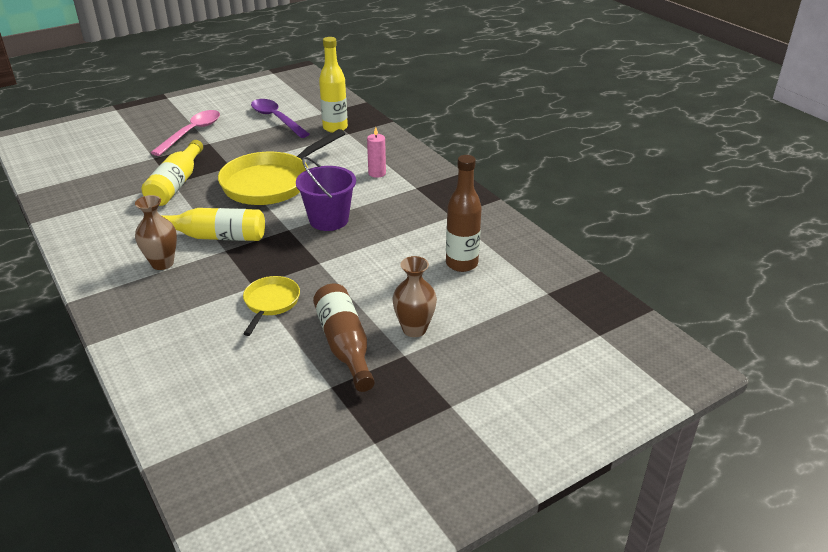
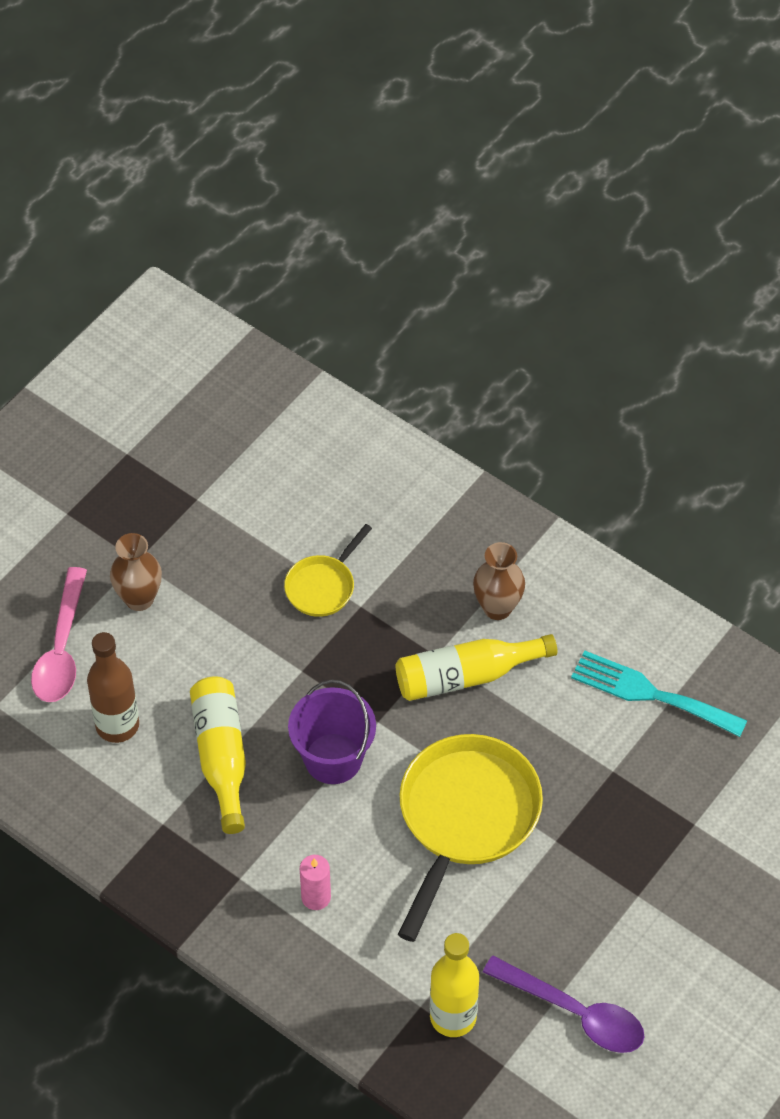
camera: 160 degrees right, 20 degrees up
yellow bottle [142,140,203,206] -> yellow bottle moved to [190,676,246,834]
pink spoon [151,110,220,156] -> pink spoon moved to [31,567,87,702]
yellow pan [243,276,300,336] -> yellow pan turned 45 degrees clockwise [284,524,372,617]
brown bottle [313,284,375,392] -> none
none -> turquoise fork [571,650,747,737]

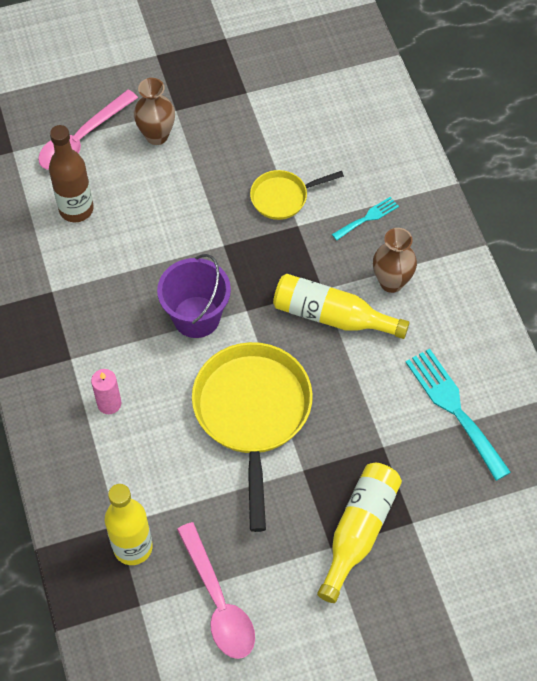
camera: 35 degrees right, 5 degrees up
yellow bottle [190,676,246,834] -> yellow bottle moved to [317,463,402,603]
yellow pan [398,734,543,942] -> yellow pan turned 60 degrees counterclockwise [192,342,313,532]
purple spoon [483,956,644,1053] -> pink spoon [177,522,255,659]
none -> turquoise fork [332,197,399,240]

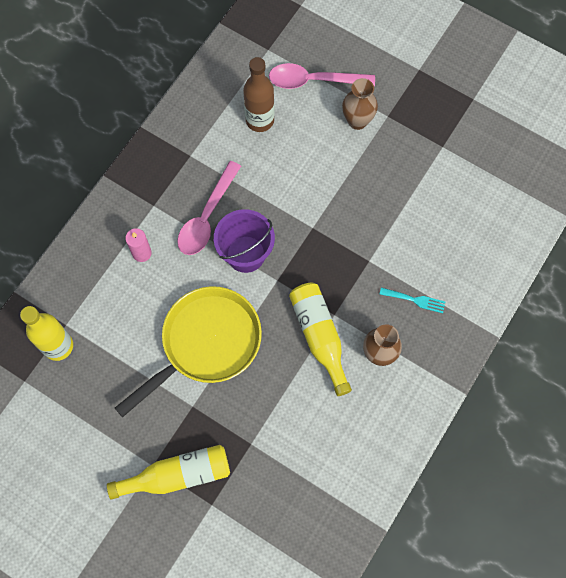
camera: 50 degrees right, 10 degrees up
pink spoon [177,522,255,659] -> pink spoon moved to [177,161,241,255]
yellow pan [250,170,344,220] -> none
turquoise fork [405,349,511,481] -> none

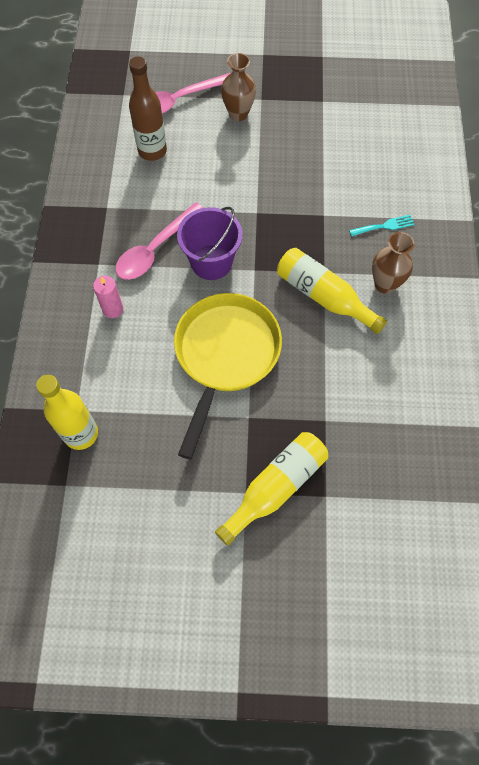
camera: 30 degrees left, 5 degrees down
pink spoon [177,161,241,255] -> pink spoon turned 45 degrees clockwise [115,202,204,280]

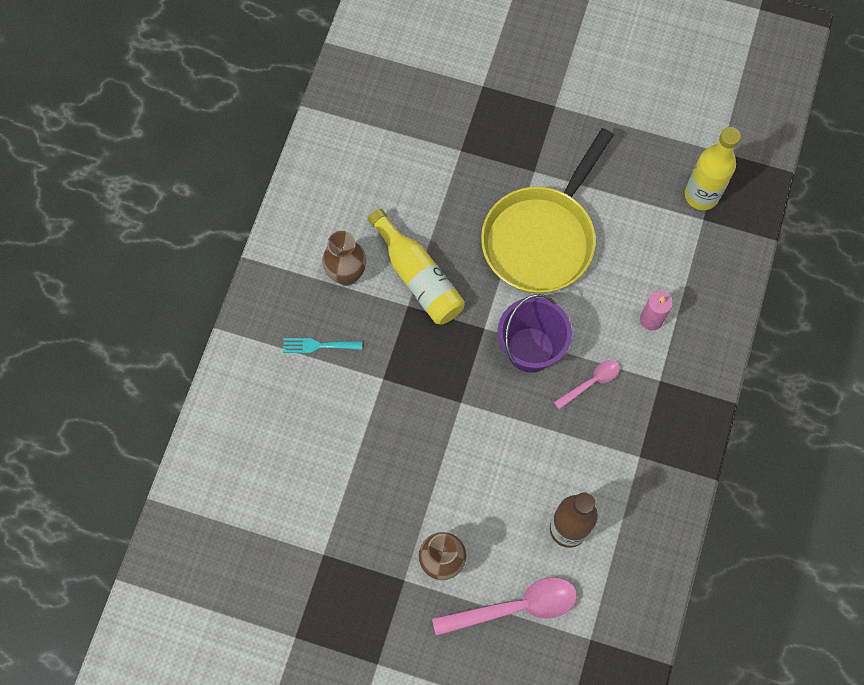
camera: 165 degrees left, 5 degrees up
pink spoon [115,202,204,280] -> pink spoon [554,360,620,409], size x0.55
yellow bottle [215,432,328,546] -> none

